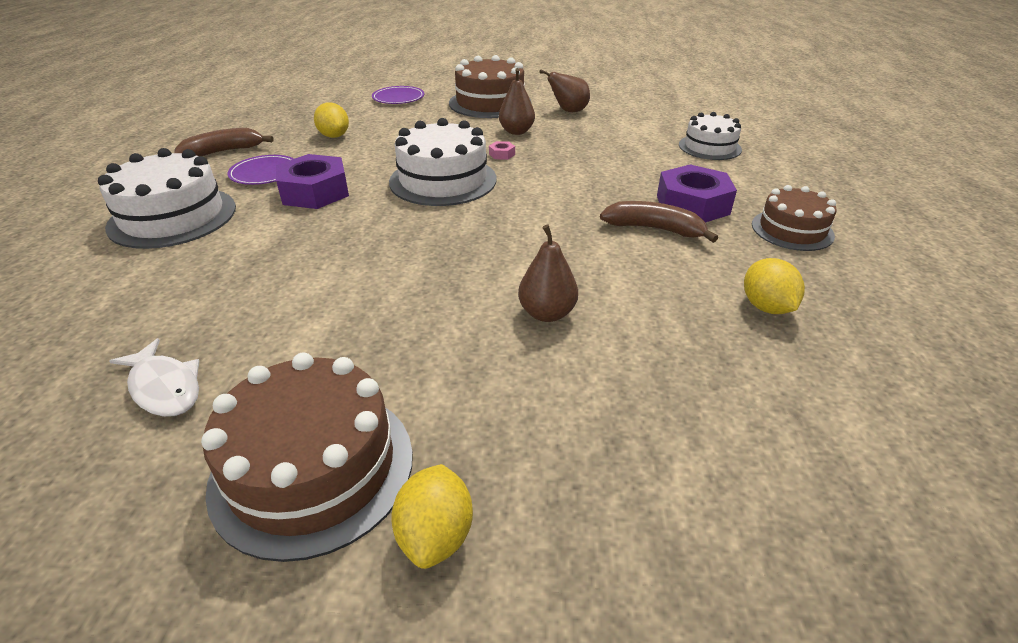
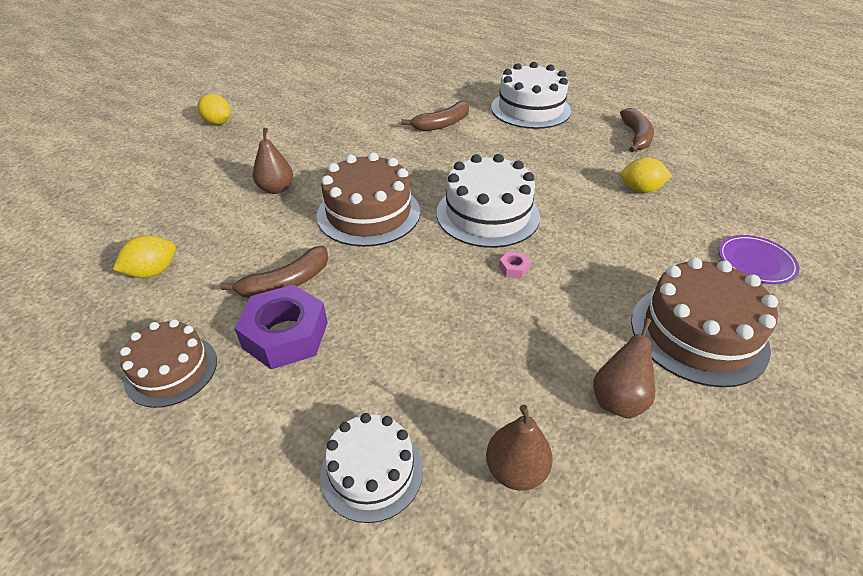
camera: 125 degrees right, 5 degrees up
white fish [109,338,199,417] -> none
brown cake [201,353,413,562] -> brown cake moved to [317,153,420,247]
purple plate [227,155,294,185] -> none
purple nut [276,154,349,209] -> none
brown pear [499,68,535,135] -> brown pear moved to [486,405,553,491]
yellow lemon [744,258,805,314] -> yellow lemon turned 60 degrees counterclockwise [113,235,176,278]
none -> brown banana [401,101,469,131]

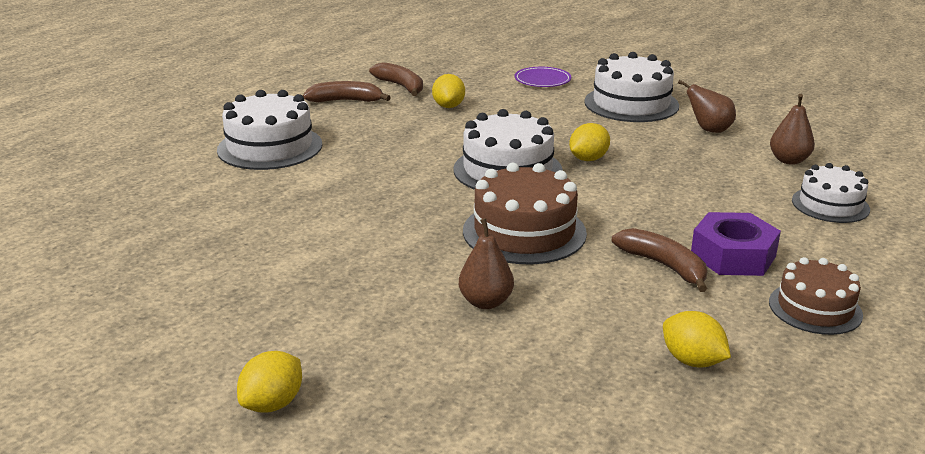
camera: 95 degrees left, 15 degrees down
brown banana [401,101,469,131] -> brown banana moved to [369,62,423,96]
pink nut [499,251,531,279] -> yellow lemon [569,123,610,161]
brown cake [631,257,778,387] -> white cake [584,52,679,122]

